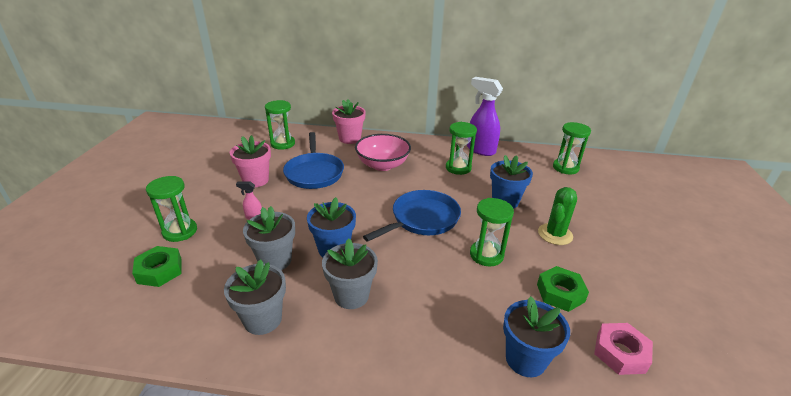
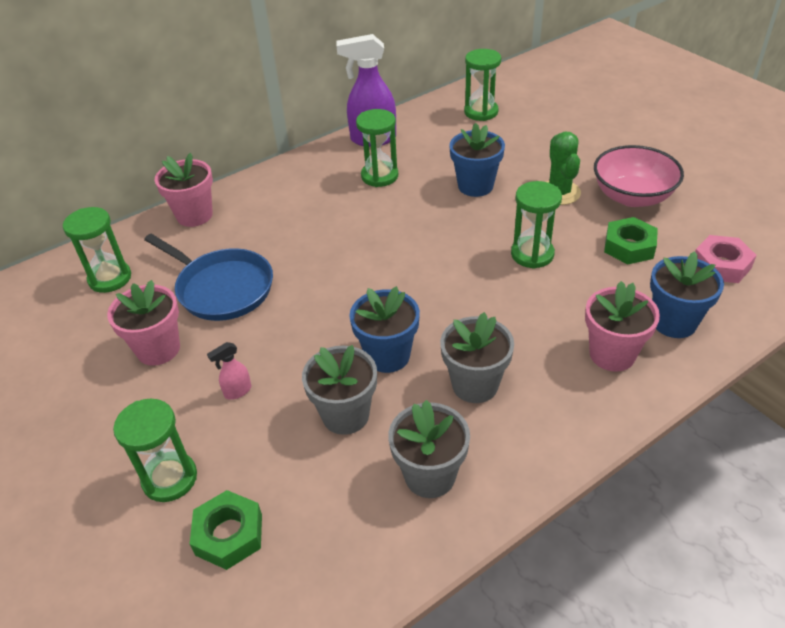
camera: 40 degrees left, 10 degrees up
pink bowl [355,134,411,171] -> pink bowl moved to [594,145,684,207]
blue pan [363,190,461,242] -> none
none -> pink flower pot [585,281,660,372]

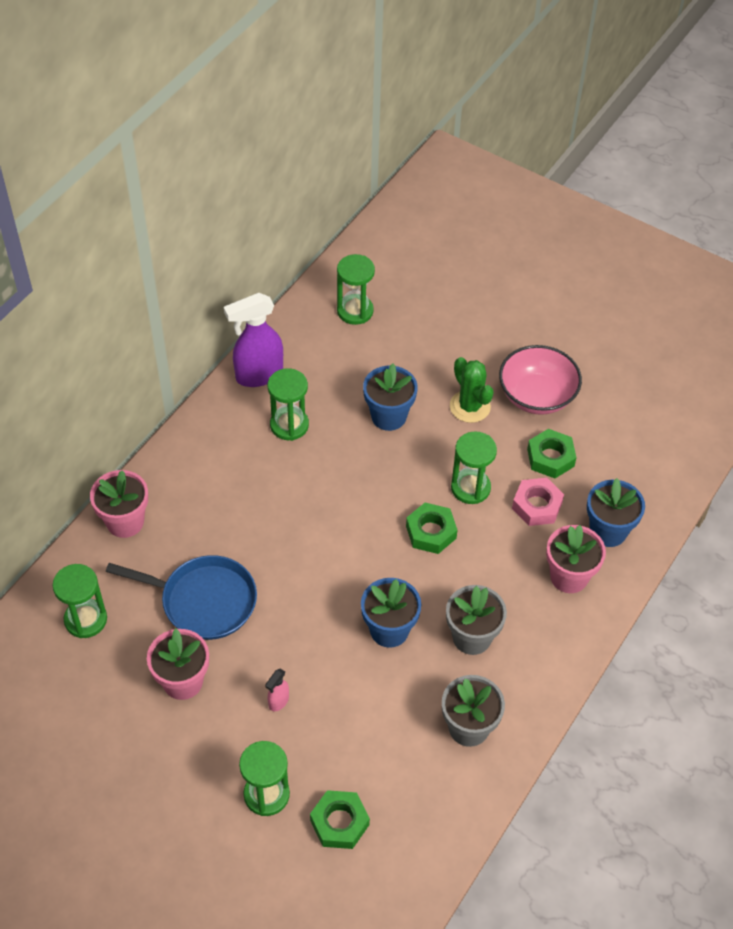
camera: 25 degrees left, 10 degrees up
grey flower pot [302,345,377,435] -> none
pink nut [695,235,757,283] -> pink nut moved to [512,478,564,526]
none -> green nut [406,503,458,554]

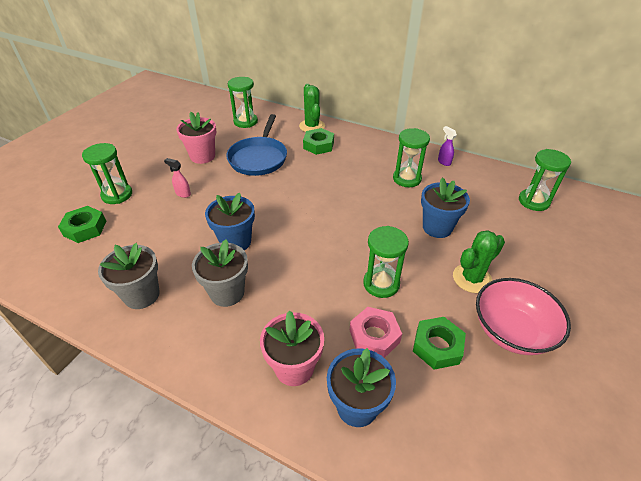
camera: 85 degrees right, 10 degrees down
pink flower pot [90,470,148,538] -> green cactus [299,84,325,132]
purple spray bottle [224,293,283,387] -> purple spray bottle [438,126,457,166], size x0.45
green nut [406,503,458,554] -> green nut moved to [303,128,334,155]

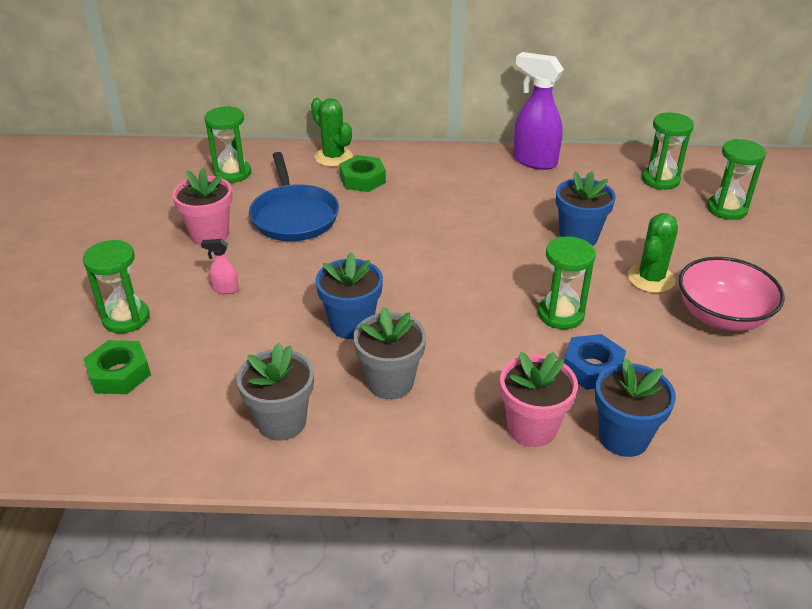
camera: 25 degrees left, 5 degrees down
pink nut [350,307,402,358] -> blue nut [564,334,626,390]
green hourglass [393,128,430,187] -> green hourglass moved to [707,139,766,220]
green nut [413,317,466,370] -> none
purple spray bottle [438,126,457,166] -> purple spray bottle [513,52,564,170], size x2.22

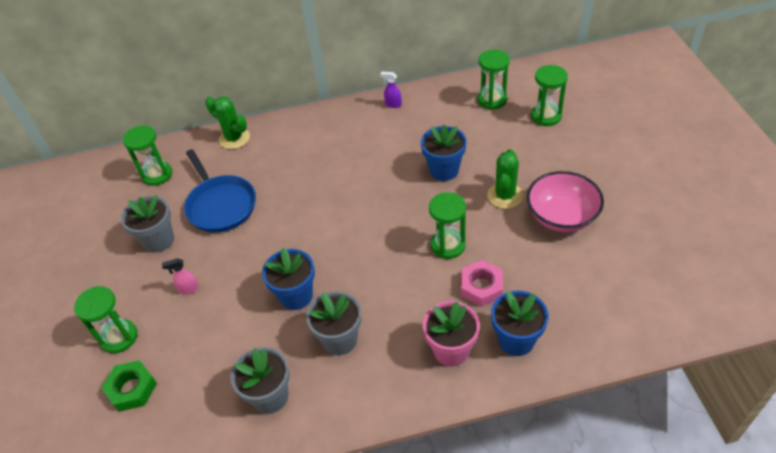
camera: 10 degrees left, 10 degrees up
pink flower pot [172,168,232,245] -> grey flower pot [121,195,174,252]
green nut [339,155,386,192] -> none
purple spray bottle [513,52,564,170] -> purple spray bottle [380,72,402,108], size x0.45
blue nut [564,334,626,390] -> pink nut [461,260,503,307]

